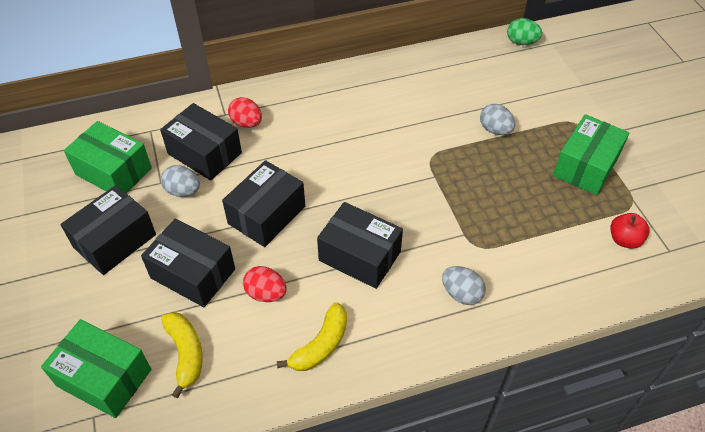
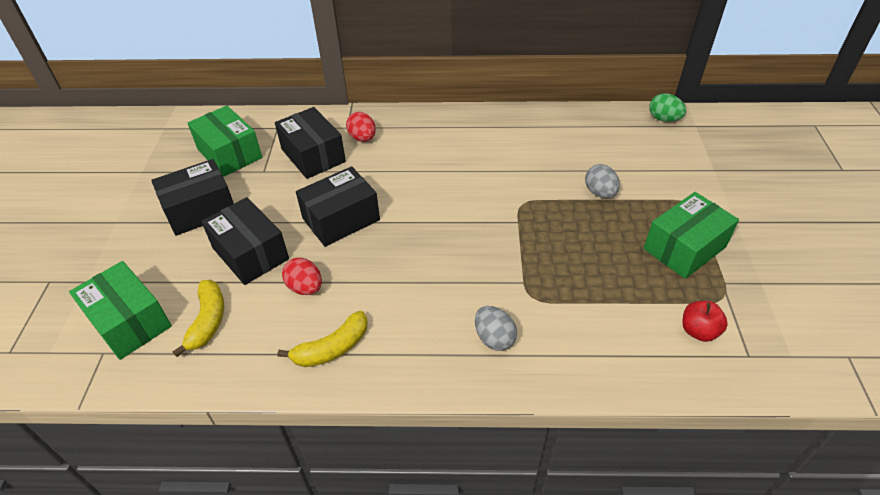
camera: 20 degrees right, 5 degrees down
grey egg [161,165,200,197] -> none
black box [317,202,403,289] -> none

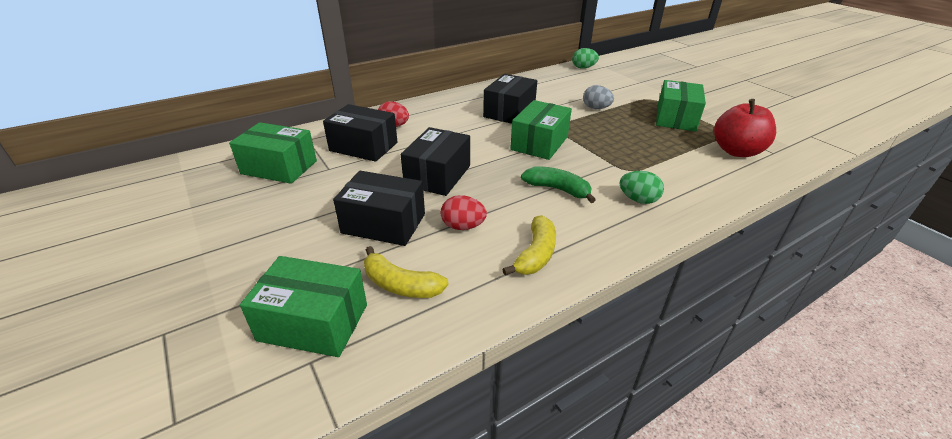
camera: 35 degrees left, 10 degrees down
black box [151,159,234,236] -> black box moved to [483,74,537,124]
yellow banana [173,280,224,357] -> yellow banana turned 150 degrees clockwise [364,246,449,298]
grey egg [475,306,517,351] -> green egg [619,171,664,204]
red apple [682,301,728,342] -> red apple [714,99,776,157], size x1.77
none -> green box [510,100,572,160]
none -> green banana [521,167,596,203]

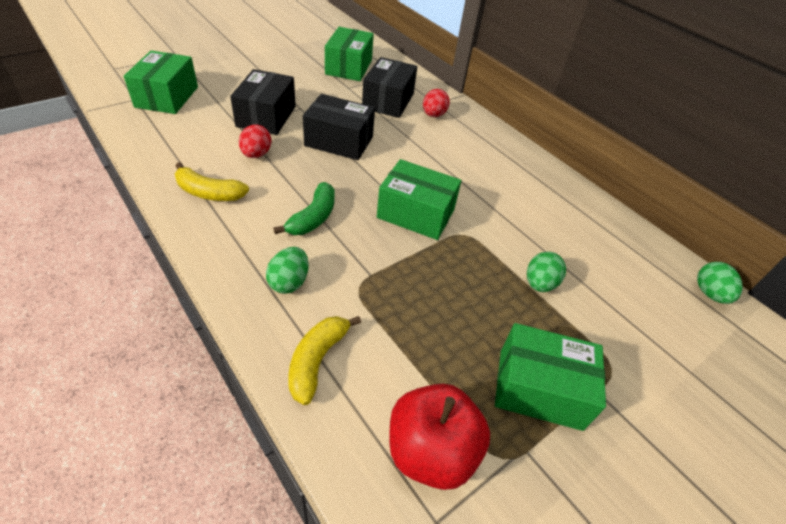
camera: 80 degrees right, 10 degrees up
yellow banana [364,246,449,298] -> yellow banana moved to [288,316,361,405]
black box [483,74,537,124] -> none
grey egg [583,85,614,109] -> green egg [527,252,566,292]

